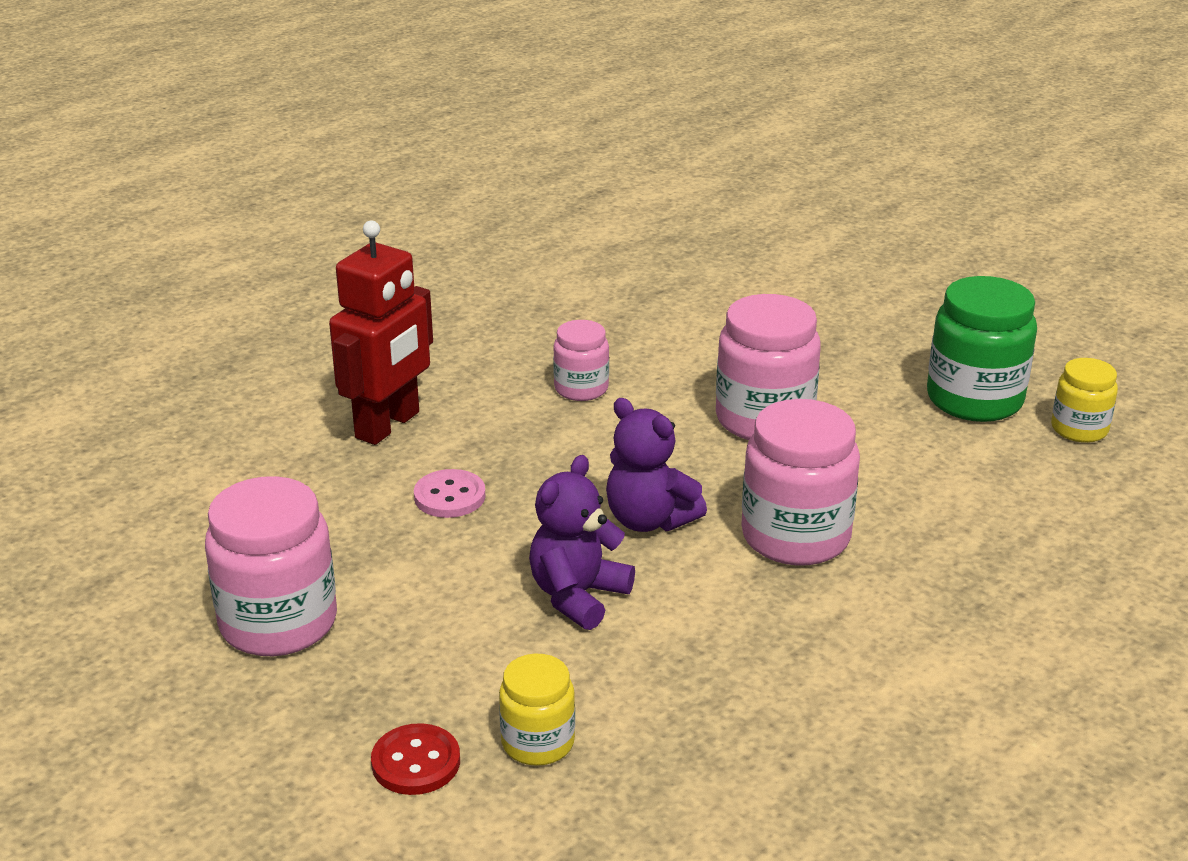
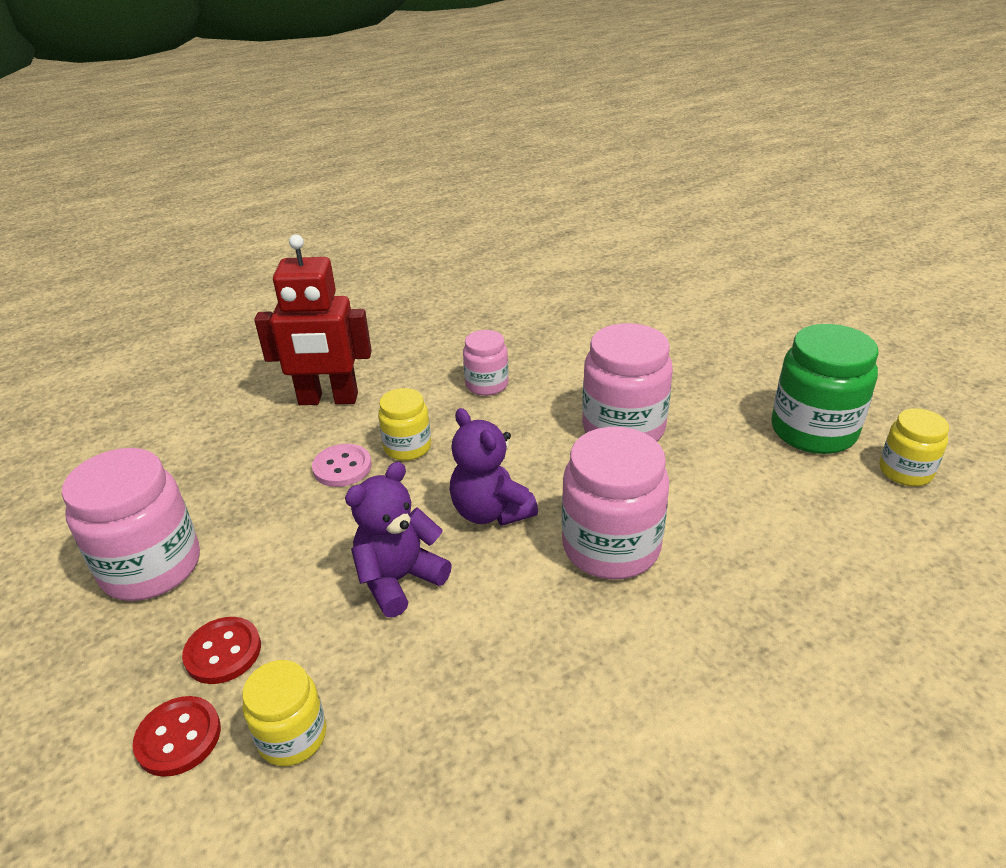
camera: 15 degrees right, 5 degrees up
red robot [329,221,433,445] -> red robot turned 45 degrees clockwise [254,234,372,405]
none -> red button [182,617,261,684]
none -> yellow jar [378,388,431,461]

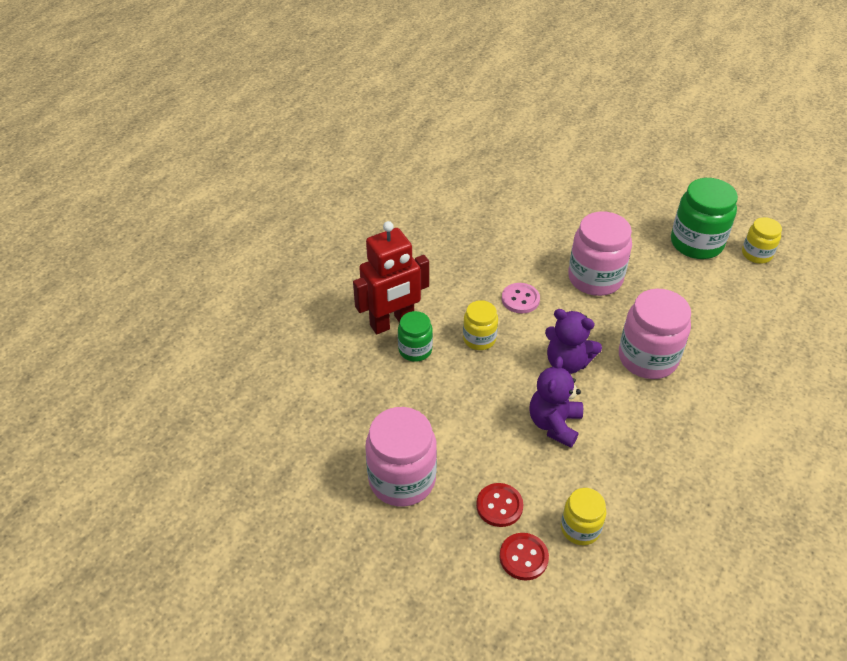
camera: 30 degrees left, 10 degrees up
pink button [312,444,372,487] -> pink button moved to [502,283,540,313]
pink jar [463,330,509,396] -> none
none -> green jar [398,311,433,362]

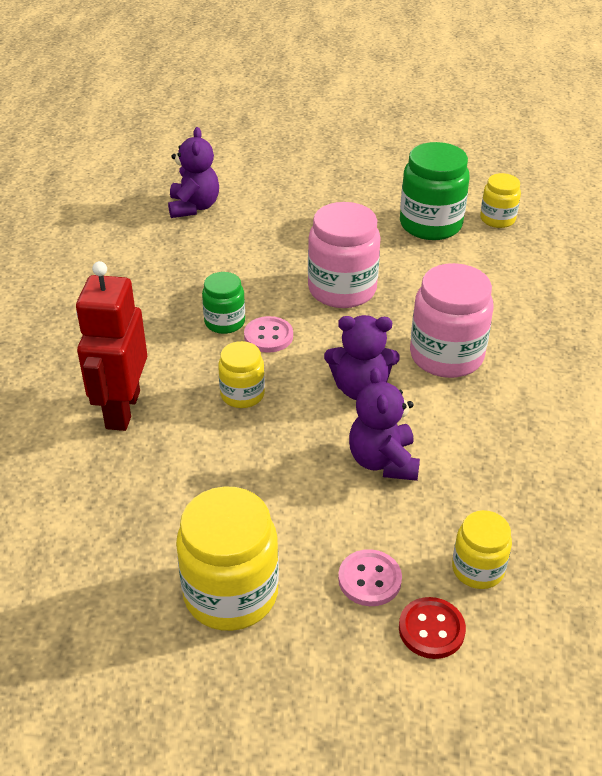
camera: 25 degrees left, 5 degrees down
red robot [353,221,429,334] -> red robot turned 150 degrees clockwise [76,261,147,431]
pink jar [365,407,437,507] -> yellow jar [176,486,279,631]
green jar [398,311,433,362] -> green jar moved to [202,272,245,334]
red button [476,483,523,527] -> pink button [338,549,402,606]
none -> purple teddy bear [168,127,219,218]

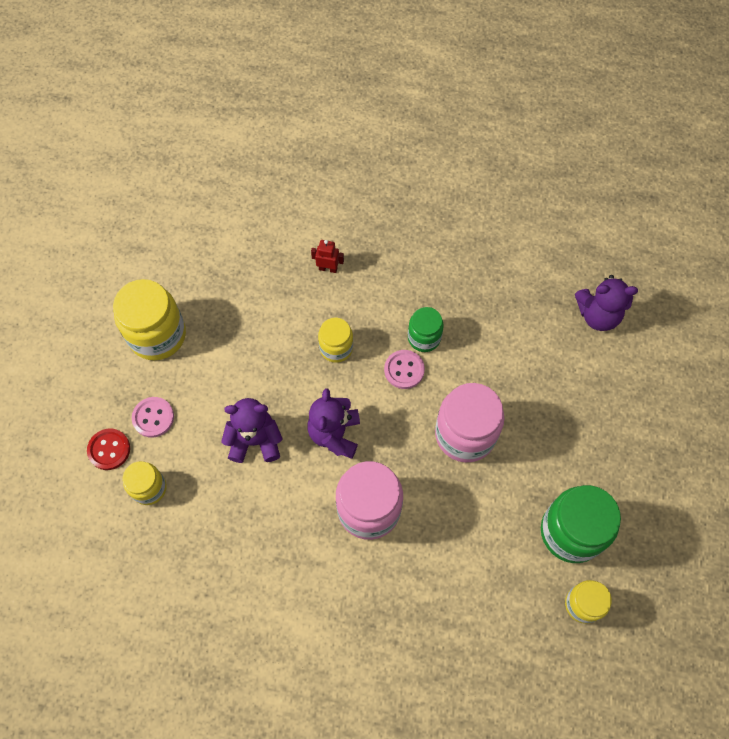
camera: 95 degrees right, 25 degrees up
red robot [76,261,147,431] -> red robot [311,240,344,273], size x0.43

